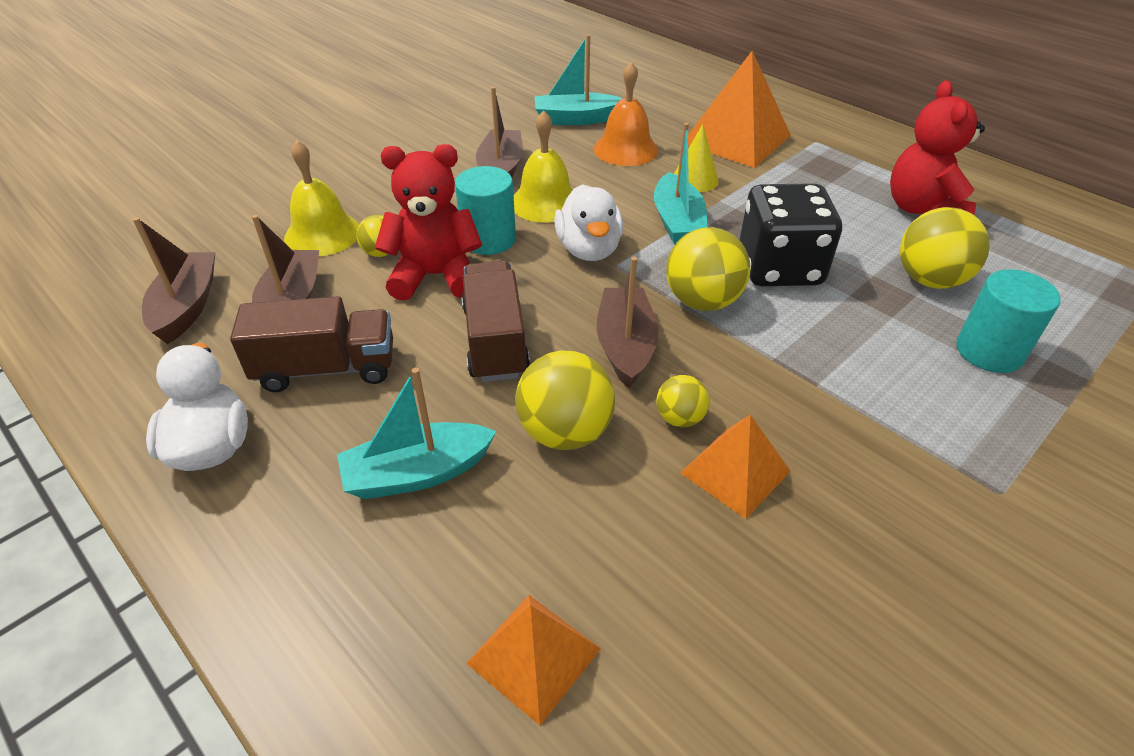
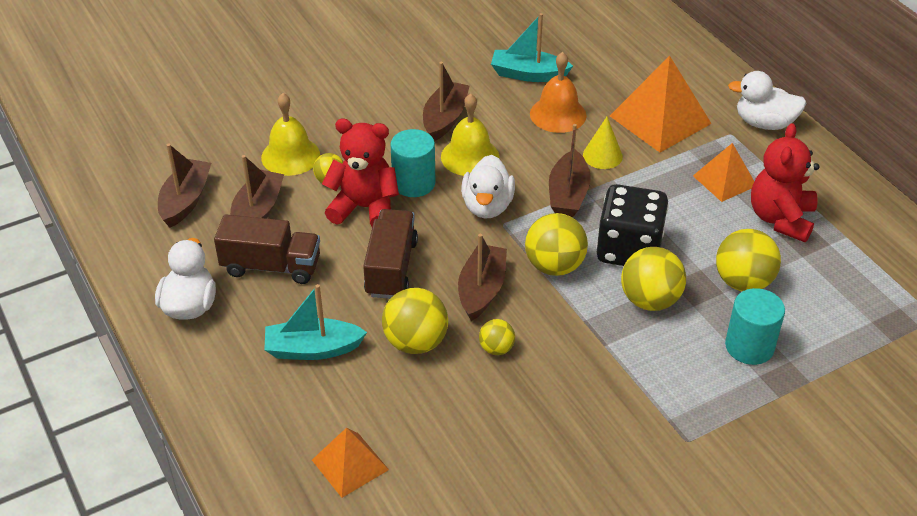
camera: 15 degrees right, 0 degrees up
turquoise boat [654,123,707,245] -> brown boat [549,124,591,217]
orange pyramid [680,415,791,519] -> orange pyramid moved to [693,143,754,202]
none -> yellow ball [621,247,686,311]
none -> white duck [728,71,806,130]

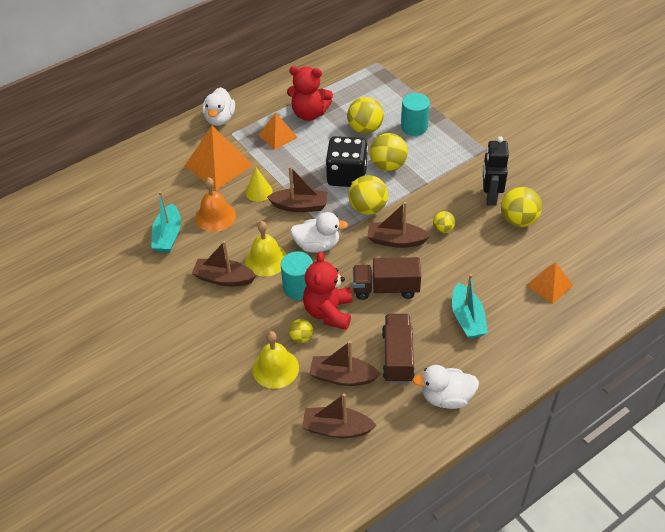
camera: 95 degrees left, 5 degrees up
yellow ball [382,288,448,354] -> yellow ball moved to [501,187,542,227]
none -> black robot [483,136,509,206]

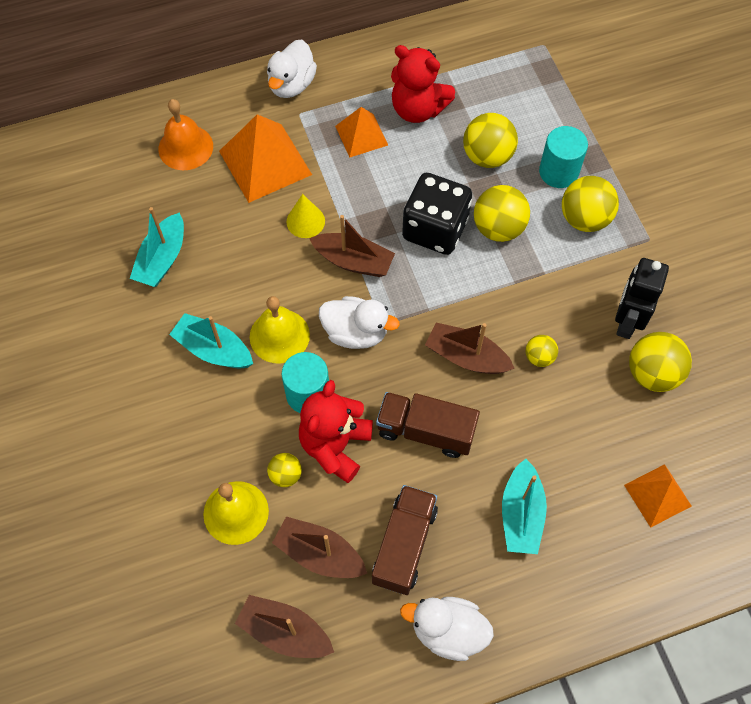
camera: 15 degrees right, 15 degrees up
brown boat [192,241,256,286] -> turquoise boat [169,313,253,368]
orange bell [195,177,236,232] -> orange bell moved to [158,99,213,170]
yellow ball [348,175,388,215] -> yellow ball moved to [562,176,619,232]

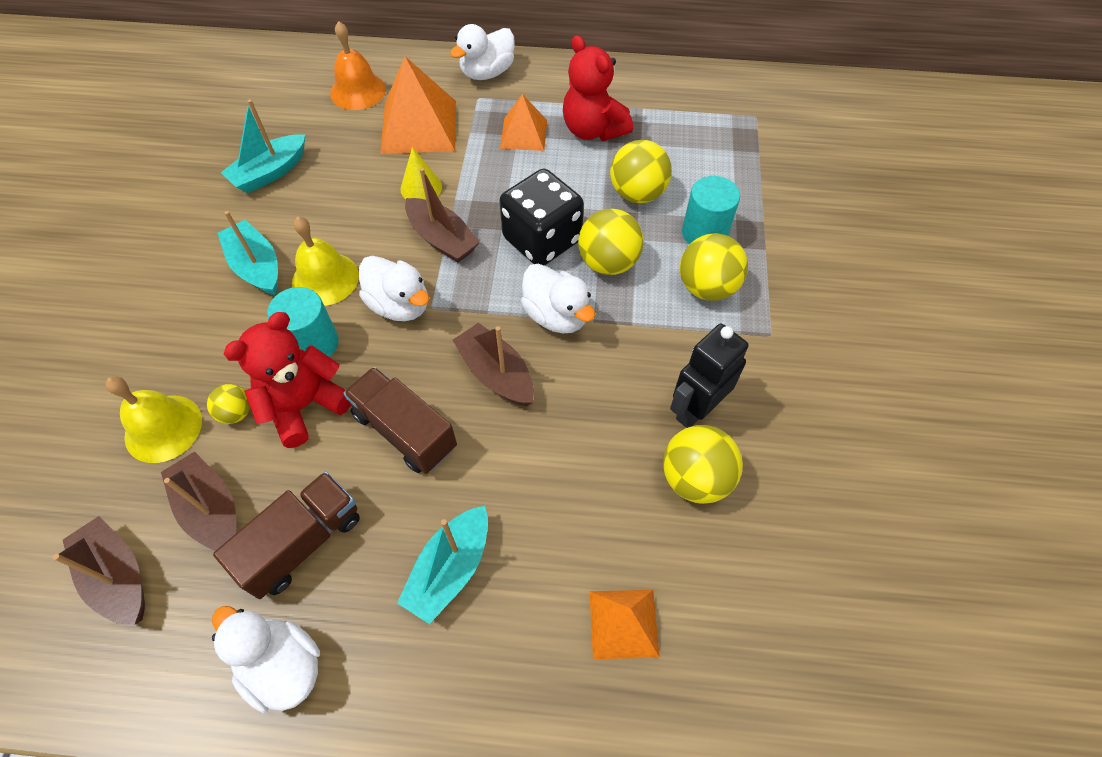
camera: 25 degrees right, 5 degrees down
yellow ball [525,335,558,367] -> none
none -> white duck [521,264,595,333]

